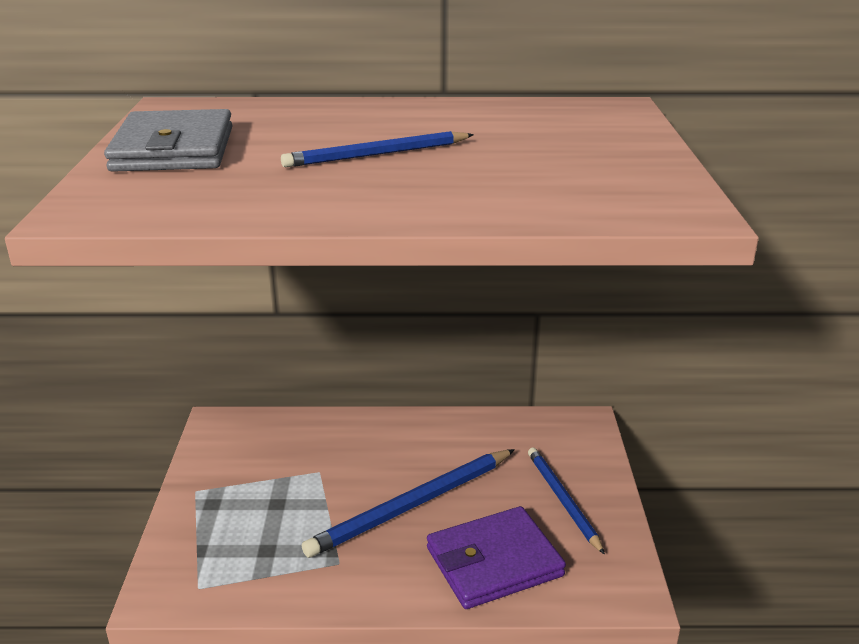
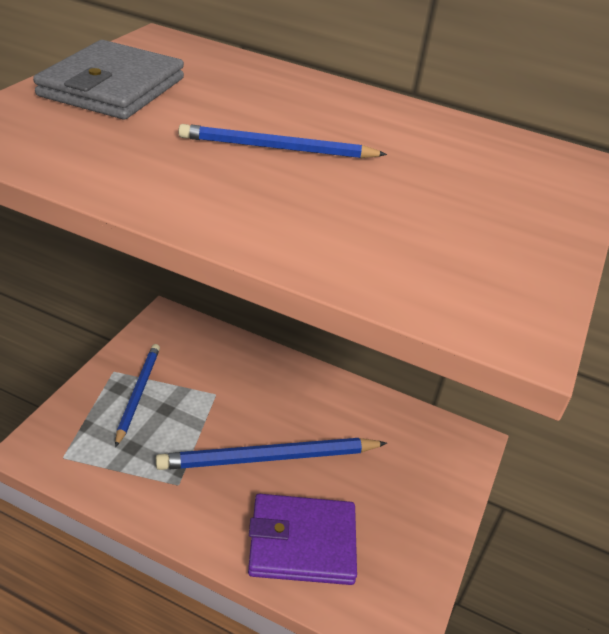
camera: 20 degrees right, 10 degrees up
blue pencil [528,448,605,555] -> blue pencil moved to [115,344,160,447]

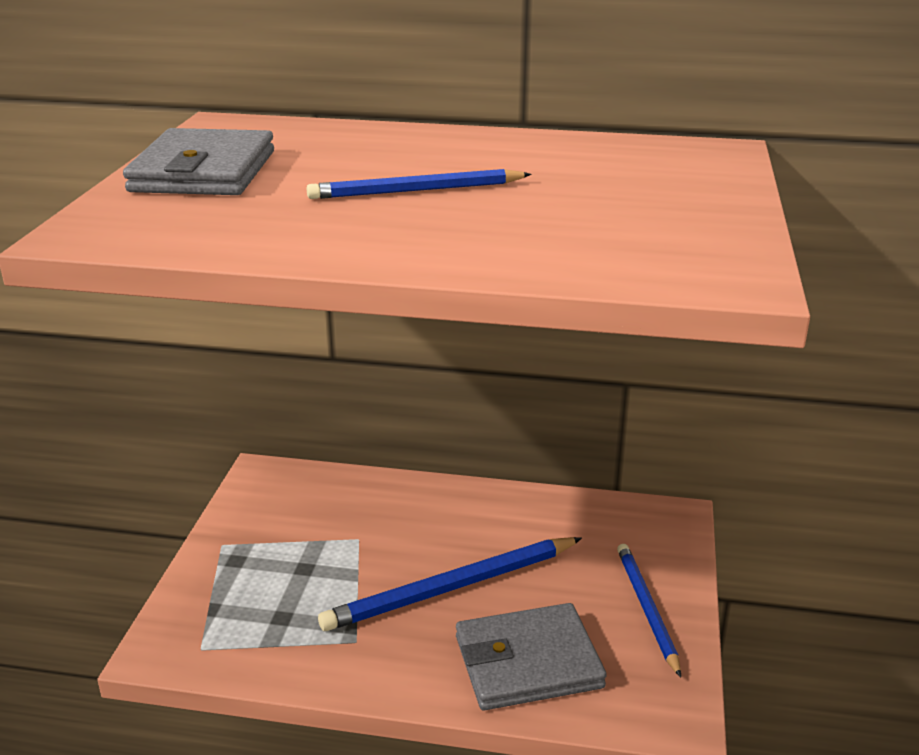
camera: 10 degrees left, 10 degrees down
blue pencil [115,344,160,447] -> blue pencil moved to [617,544,681,677]
purple wallet [248,494,357,585] -> grey wallet [456,603,607,710]

